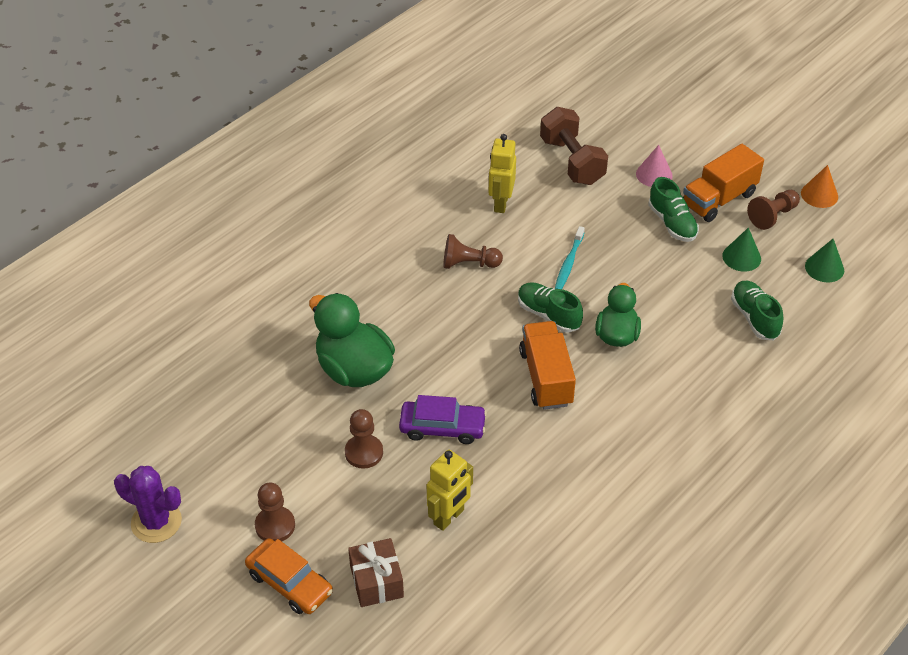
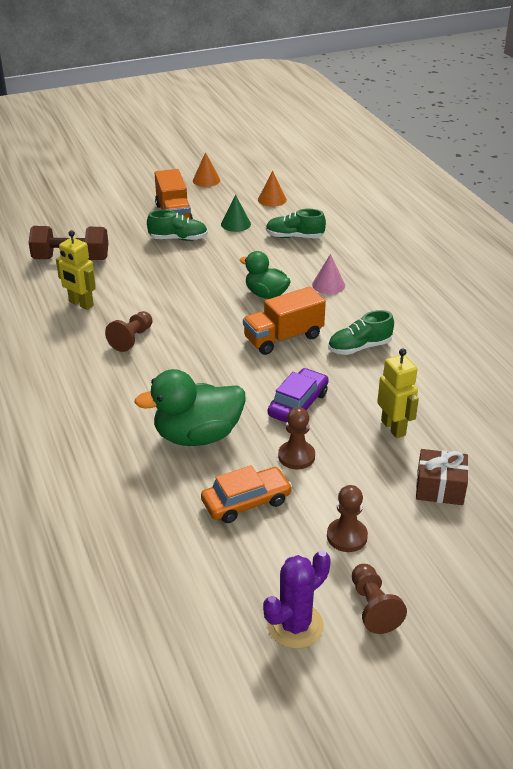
camera: 65 degrees left, 10 degrees down
orange car [245,538,333,614] -> orange car moved to [201,465,292,523]
green shoe [518,282,583,333] -> green shoe moved to [328,310,394,355]
orange truck [519,321,576,410] -> orange truck turned 45 degrees counterclockwise [243,287,326,355]
turquoise toothbrush [555,226,585,289] -> none
pink cone [636,145,673,187] -> pink cone moved to [312,254,345,294]
brown pawn [747,190,800,230] -> brown pawn moved to [352,564,407,634]
green cone [805,239,844,282] -> orange cone [258,171,287,207]

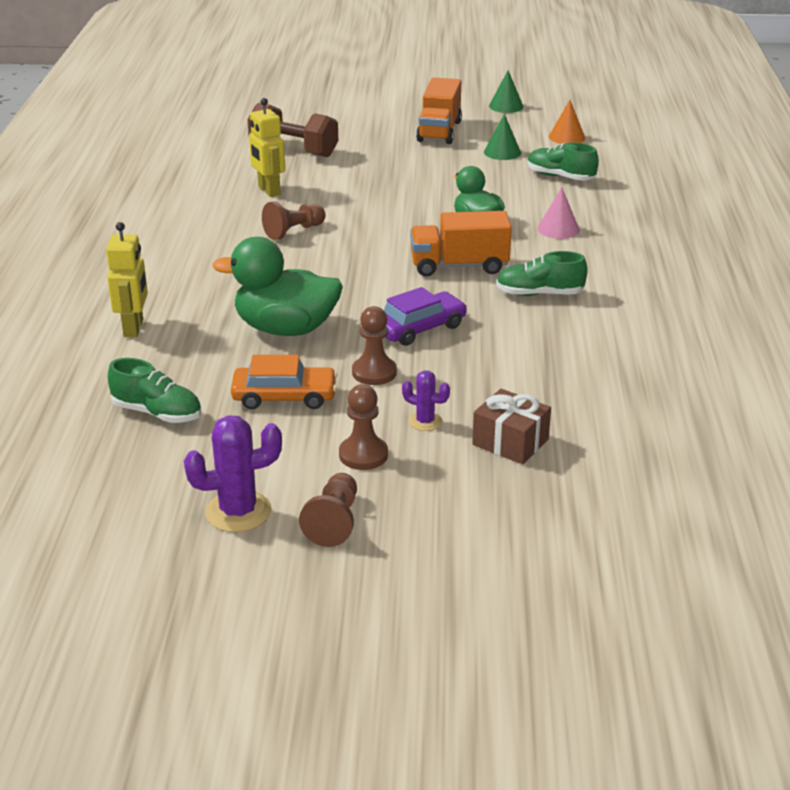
camera: 25 degrees right, 5 degrees down
green shoe [147,210,208,241] -> green shoe moved to [108,358,202,423]
orange cone [193,152,221,187] -> green cone [489,70,524,113]
yellow robot [377,348,419,438] -> yellow robot moved to [106,222,148,337]
none -> purple cactus [402,371,450,431]

